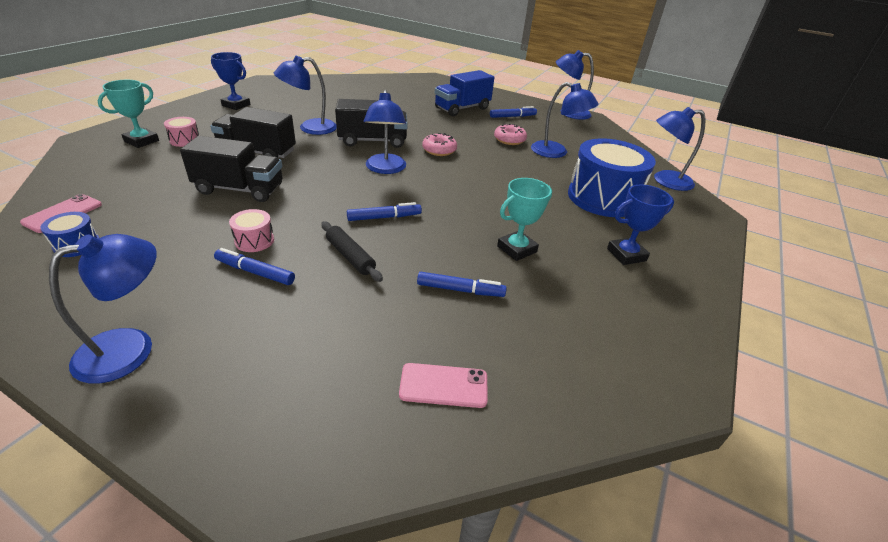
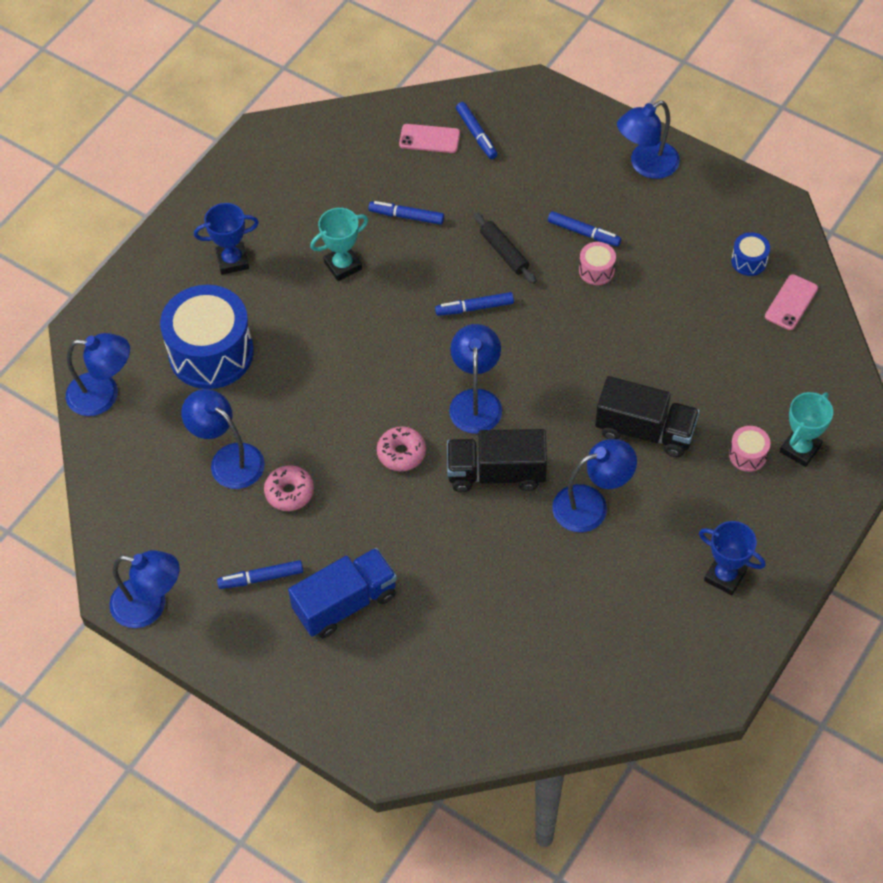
camera: 170 degrees left, 20 degrees up
black truck [180,136,283,202] -> none
none -> blue marker [456,102,498,159]

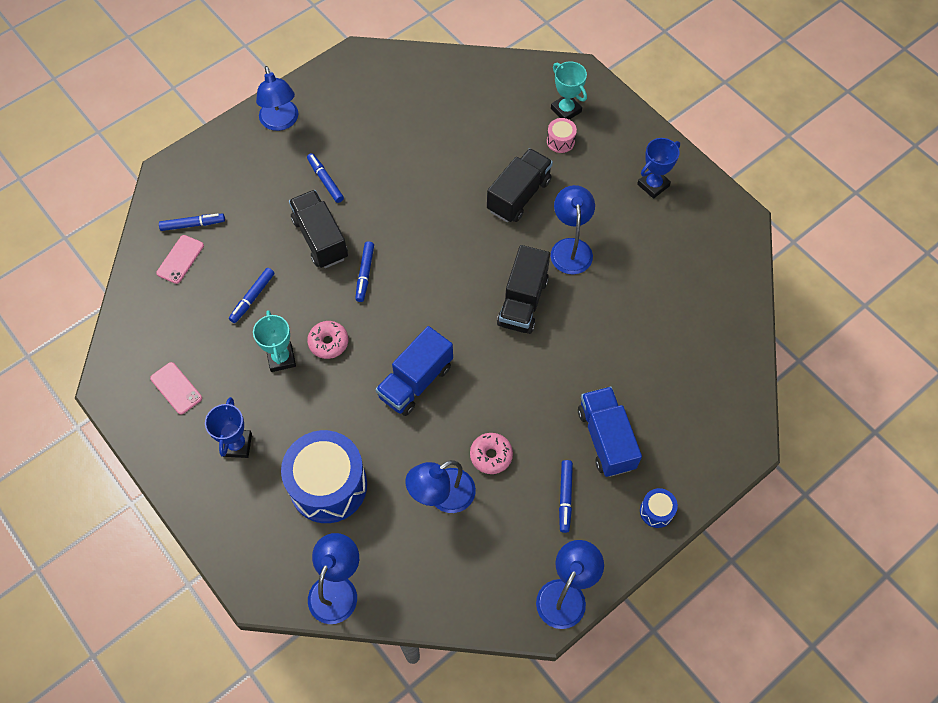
camera: 75 degrees left, 5 degrees up
pink donut [377,426,426,471] -> pink donut moved to [307,321,349,359]
blue lamp [449,324,502,434] -> none
black rolling pin [473,213,536,284] -> black truck [289,190,348,268]
blue marker [548,211,621,247] -> blue marker turned 75 degrees counterclockwise [307,153,344,203]
pink drum [579,242,616,285] -> none
blue drum [731,232,770,276] -> blue drum moved to [640,488,678,528]
pink phone [765,274,818,330] -> pink phone moved to [150,362,202,414]
none -> blue truck [375,326,453,416]

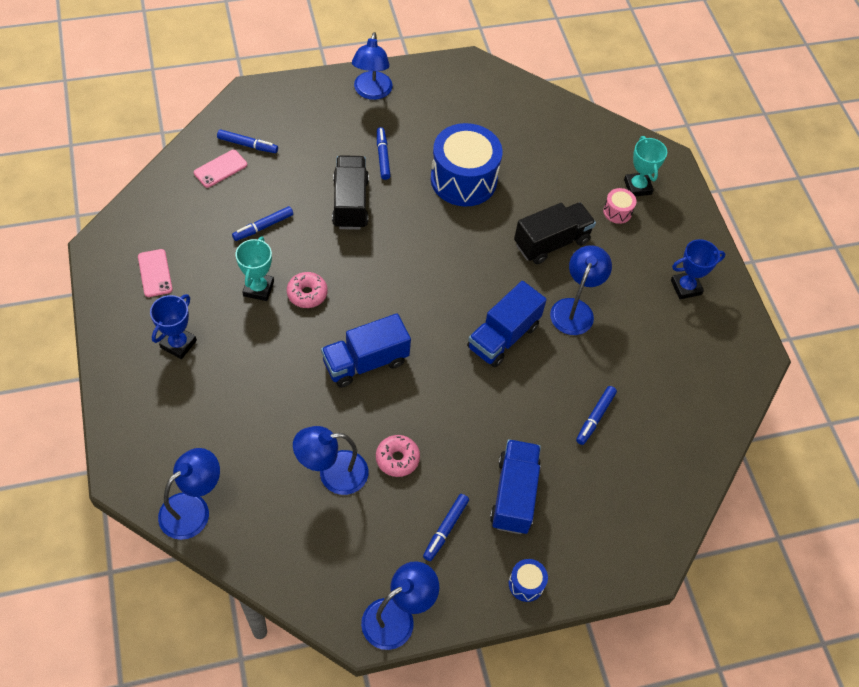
camera: 20 degrees right, 5 degrees down
blue drum [281,430,367,523] -> blue drum moved to [431,123,503,207]
blue marker [355,241,374,302] -> blue marker moved to [576,386,617,445]
black truck [497,245,550,334] -> blue truck [467,281,547,367]

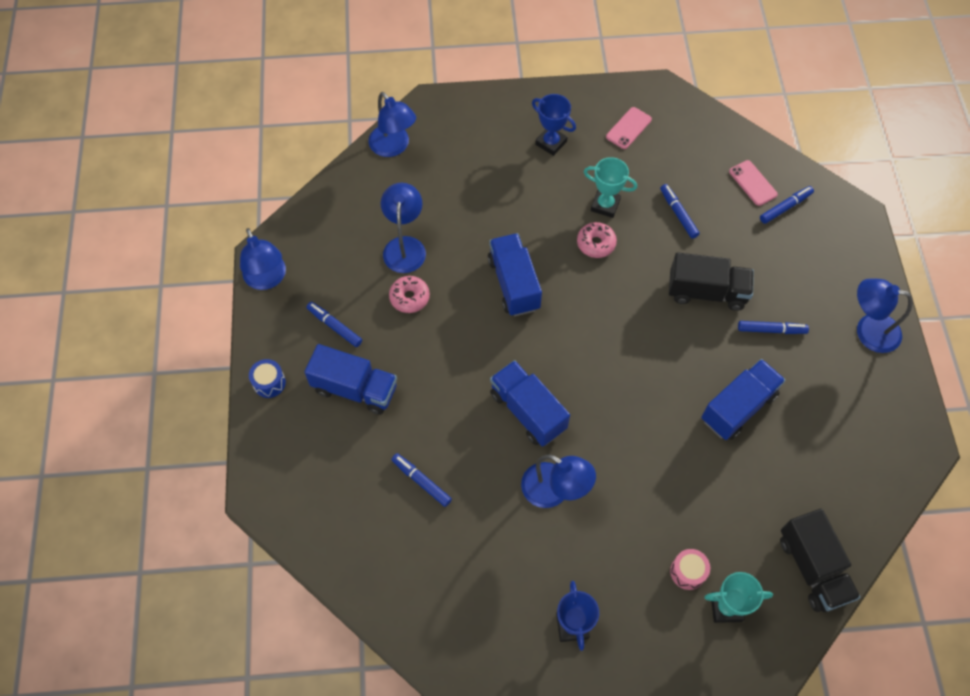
camera: 105 degrees right, 5 degrees up
pink phone [138,249,173,297] -> pink phone turned 45 degrees counterclockwise [606,107,652,149]
blue marker [217,129,278,153] -> blue marker turned 150 degrees counterclockwise [760,186,814,224]
blue drum [431,123,503,207] -> blue truck [701,359,786,440]
black truck [514,202,596,264] -> black truck moved to [780,509,861,612]

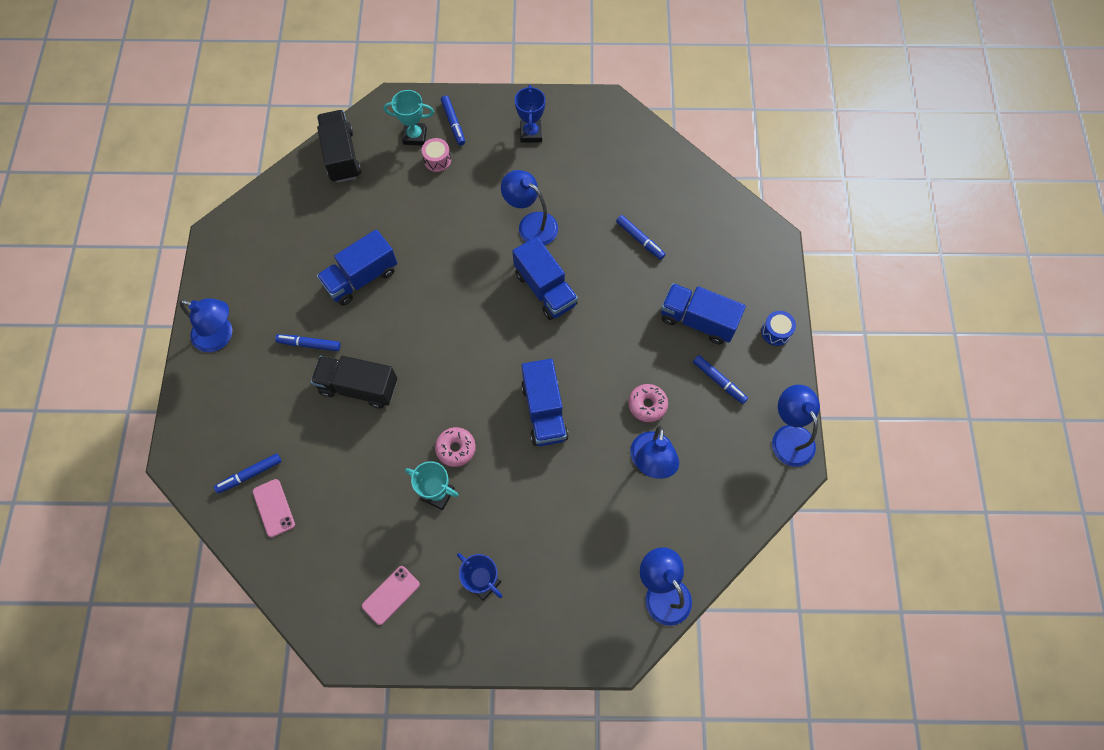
camera: 175 degrees left, 5 degrees up
blue marker [660,184,700,239] -> blue marker moved to [441,96,465,145]

